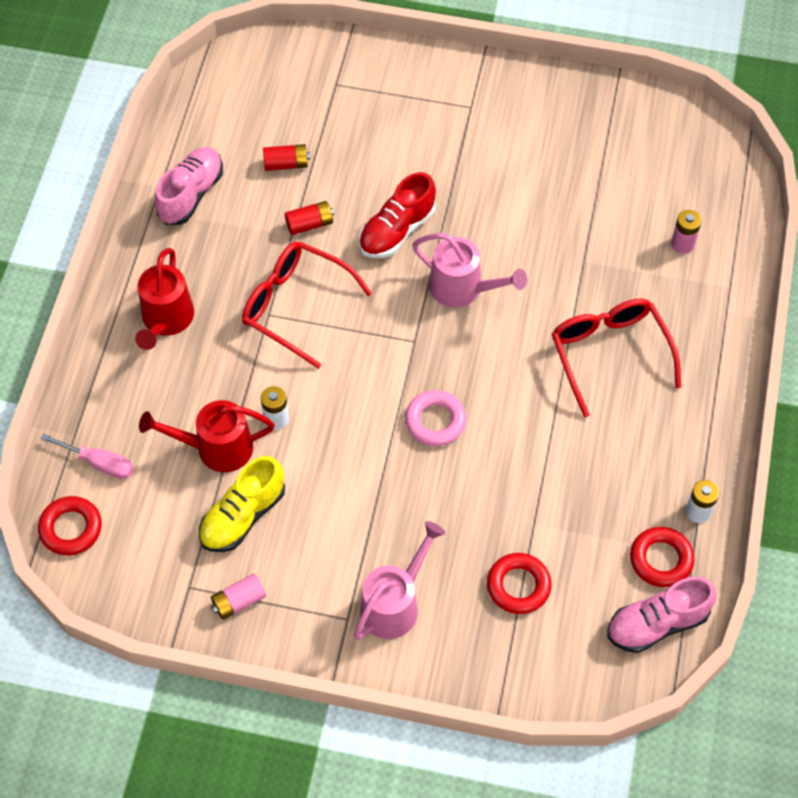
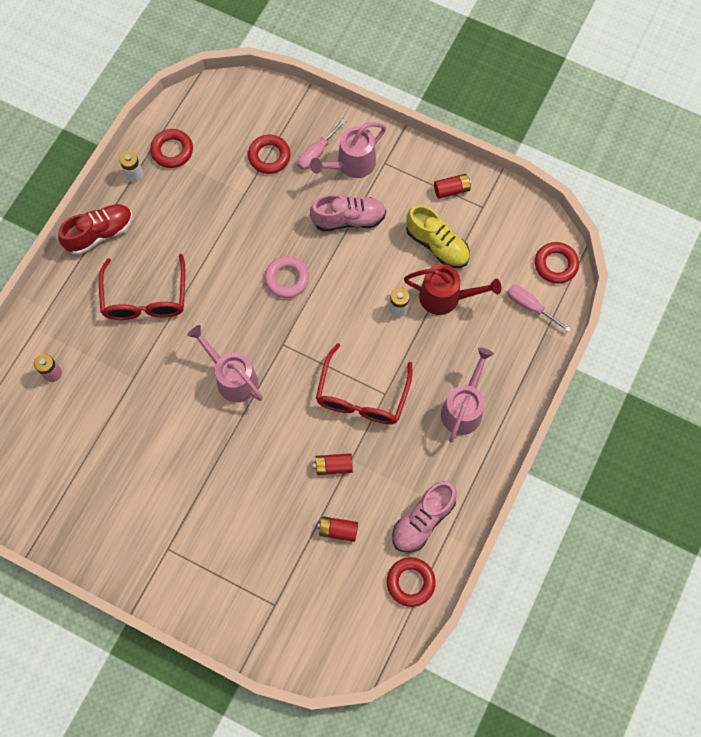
camera: 165 degrees left, 10 degrees up
red watering can [135,248,194,350] -> pink watering can [441,347,494,442]
yellow shoe [199,456,285,552] -> yellow shoe turned 75 degrees clockwise [406,205,470,268]
pink battery [211,574,266,620] -> red battery [434,174,471,199]
red glasses [242,241,372,369] -> red glasses turned 60 degrees clockwise [316,343,413,424]
red shoe [359,172,436,258] -> red shoe moved to [58,204,133,255]
pink shoe [607,577,717,653] -> pink shoe moved to [310,194,386,231]
none -> pink screwdriver [297,119,346,170]
none -> red ring [387,557,436,607]

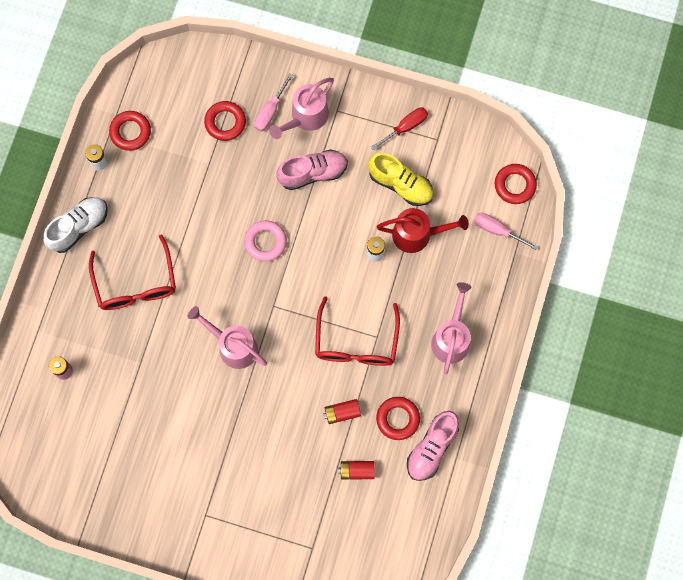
camera: 10 degrees left, 5 degrees up
red shoe [58,204,133,255] -> white shoe [43,197,108,253]
red ring [387,557,436,607] -> red ring moved to [376,397,420,440]
red battery [434,174,471,199] -> red screwdriver [371,107,428,150]

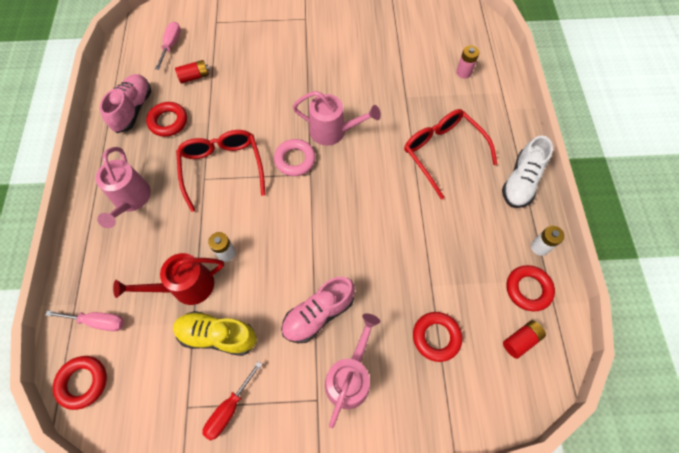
camera: 160 degrees right, 10 degrees down
pink ring [244,220,287,261] -> pink ring moved to [274,139,316,176]
pink screwdriver [254,73,293,131] -> pink screwdriver moved to [155,22,181,70]
red battery [323,399,361,424] -> red battery moved to [503,320,546,359]

